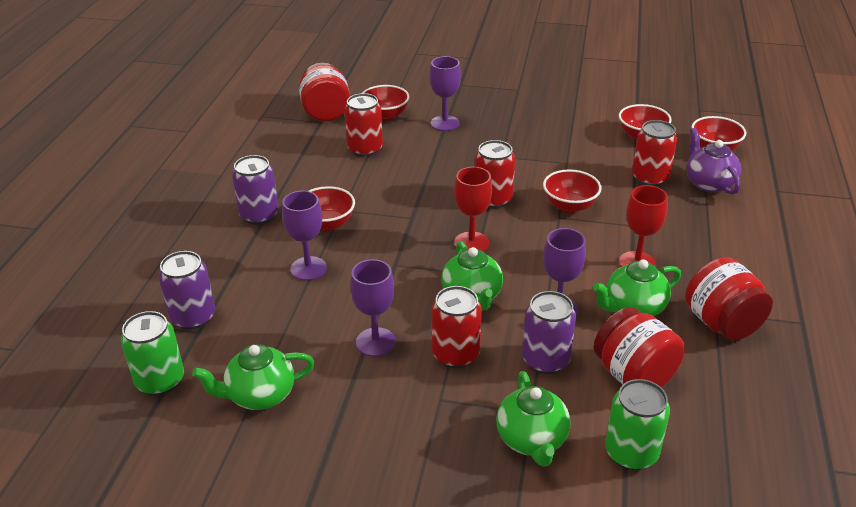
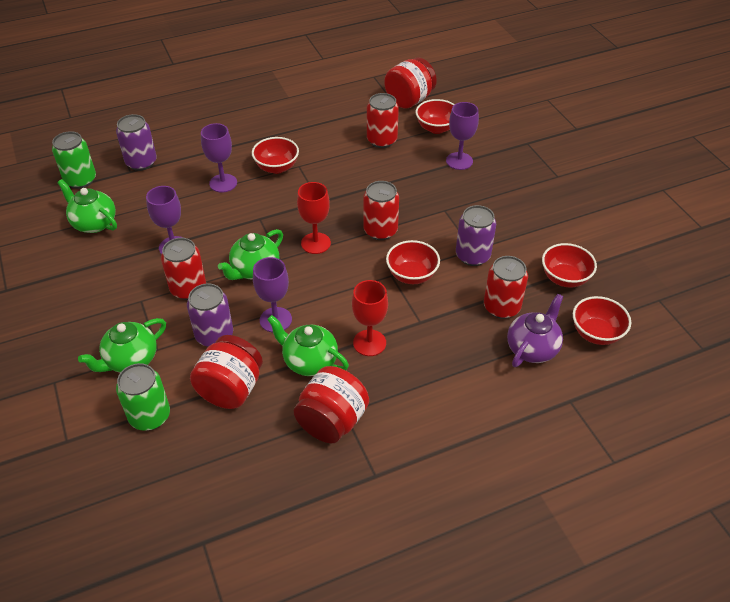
camera: 55 degrees right, 10 degrees up
purple can [232,155,279,225] -> purple can moved to [456,205,496,266]

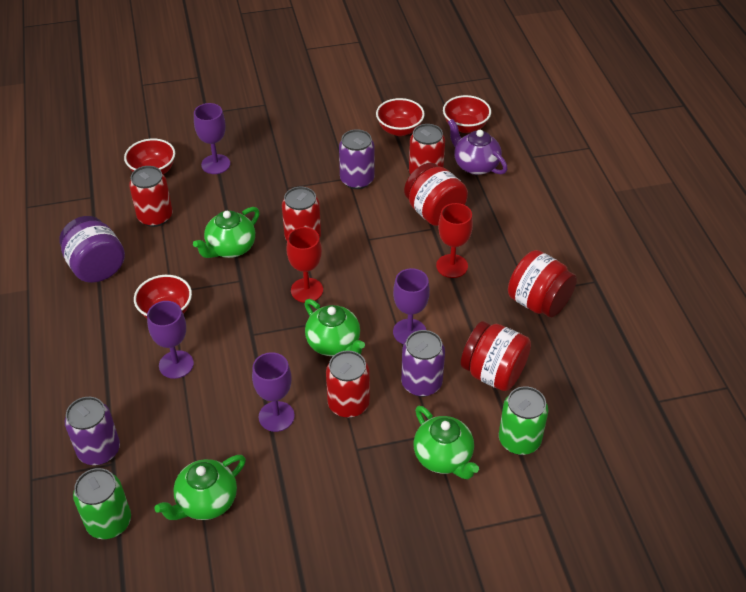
camera: 80 degrees left, 0 degrees up
green teapot [267,315,349,376] -> green teapot moved to [193,207,260,258]
red jar [384,57,437,109] -> red jar moved to [404,163,468,226]
red bowl [386,240,440,284] -> none
none -> purple jar [59,216,125,283]

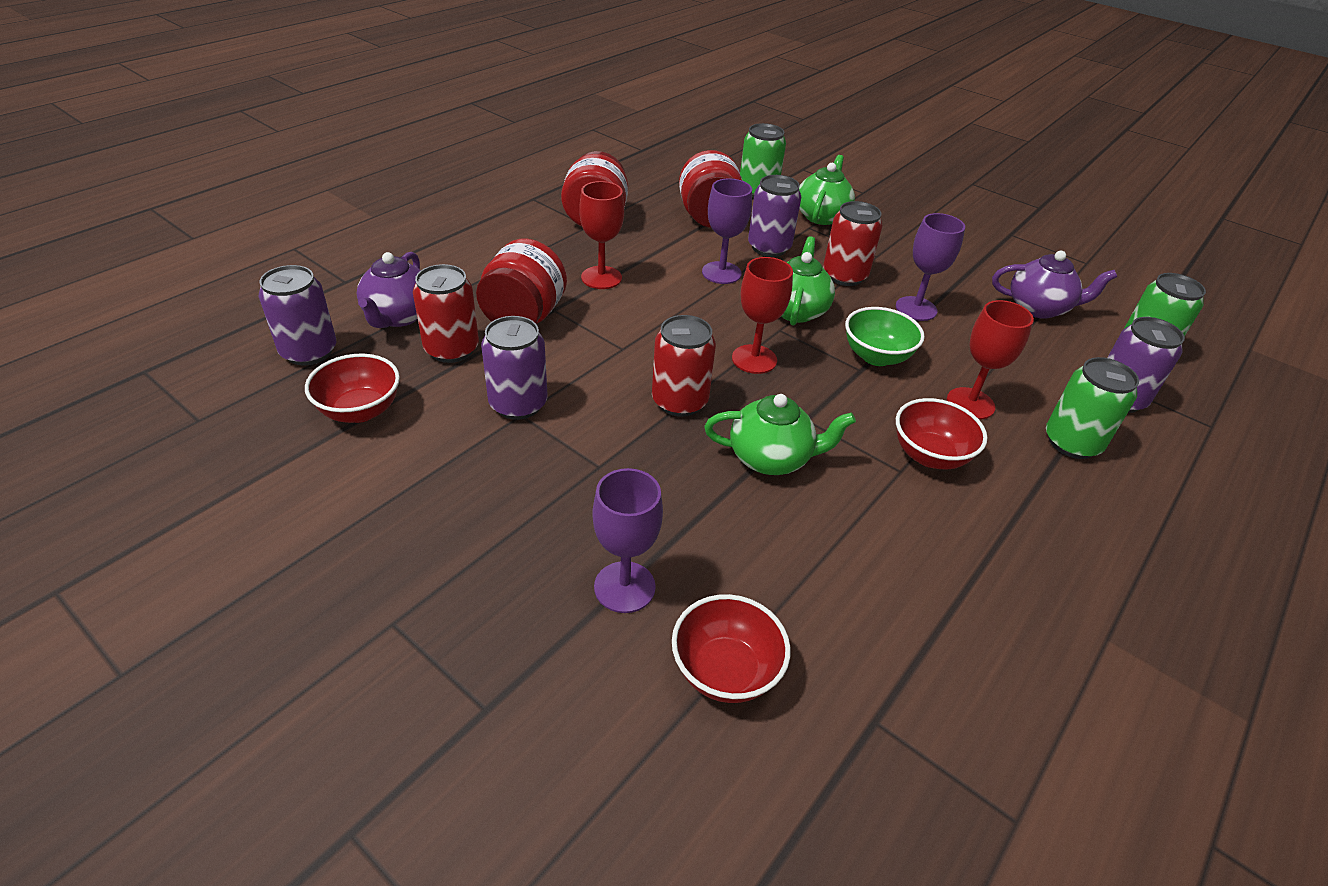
camera: 130 degrees left, 5 degrees down
purple jar [59,216,125,283] -> none
red can [129,166,173,227] -> none
purple goblet [147,301,194,379] -> red goblet [947,300,1034,420]
green teapot [154,455,246,520] -> purple teapot [992,251,1117,319]
red bowl [443,95,491,133] -> purple can [259,265,336,365]
none -> green bowl [845,307,925,366]
none -> green can [1046,357,1139,459]

